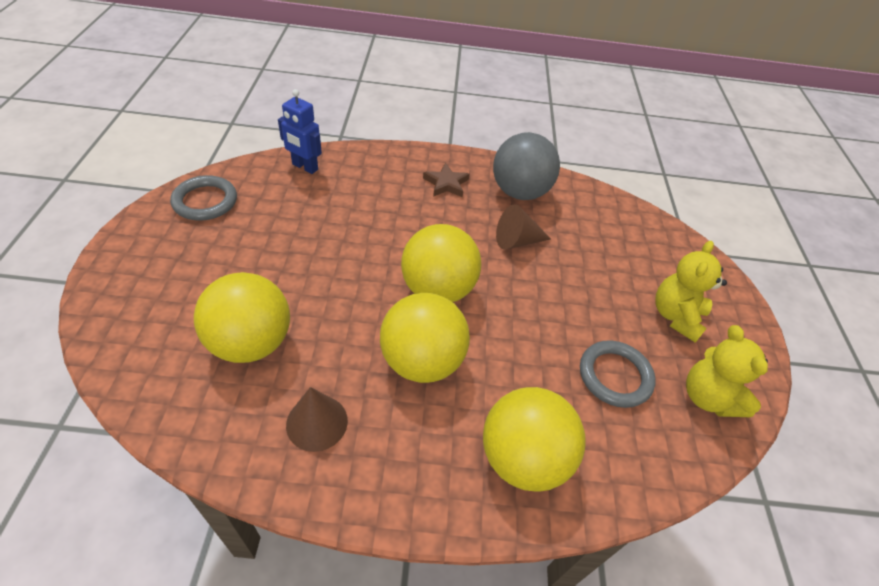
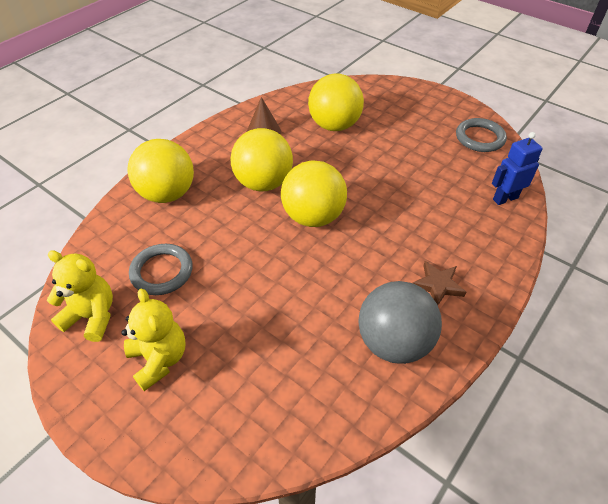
camera: 130 degrees right, 0 degrees up
brown cone [496,204,551,250] -> none

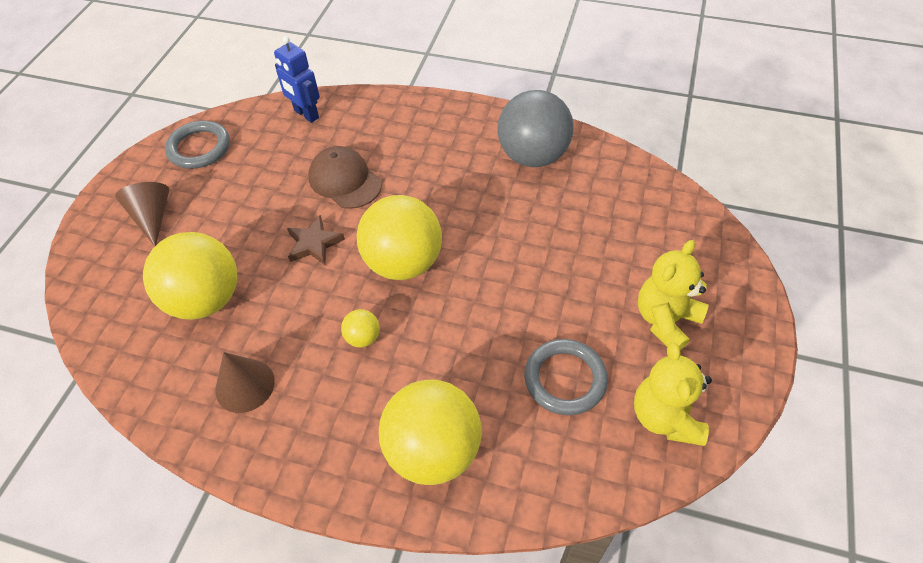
camera: 110 degrees left, 5 degrees up
yellow ball [230,128,293,191] -> yellow ball [341,309,380,347], size x0.43
brown star [413,261,466,305] -> brown star moved to [287,215,345,265]
none -> brown cone [115,182,169,246]
none -> brown cap [309,146,382,209]

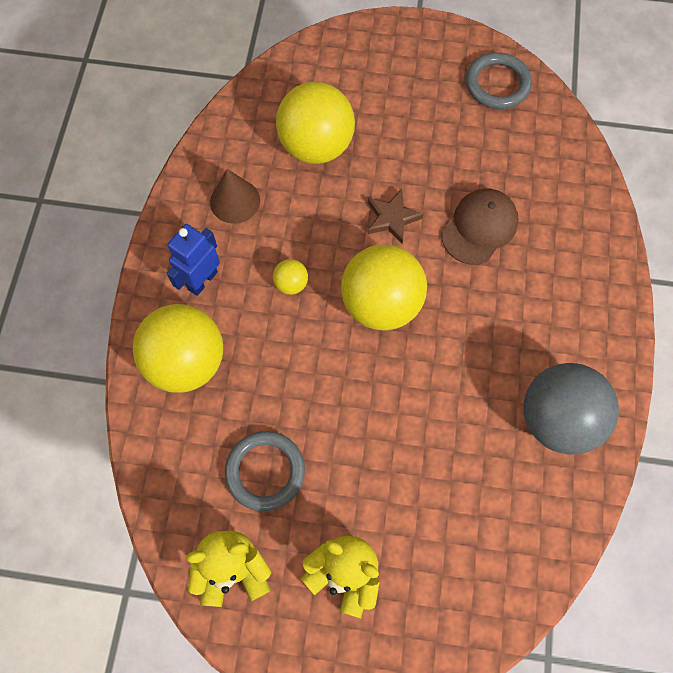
camera: 80 degrees right, 15 degrees up
brown cone [115,182,169,246] -> none
blue robot [274,36,320,123] -> blue robot moved to [167,224,220,296]

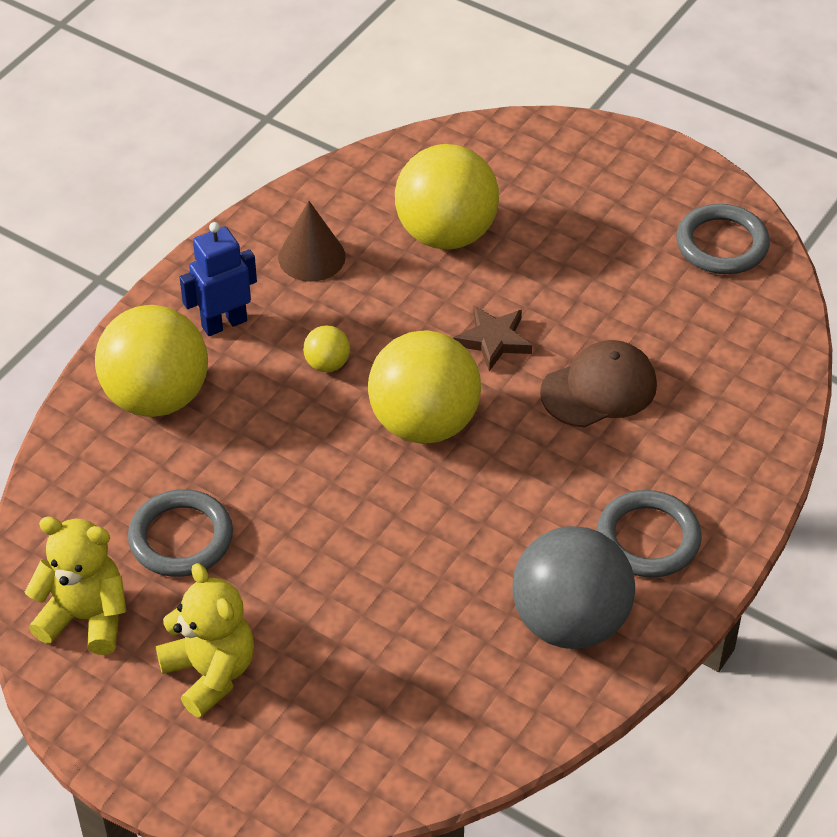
camera: 25 degrees right, 20 degrees down
none -> grey ring [597,490,702,578]

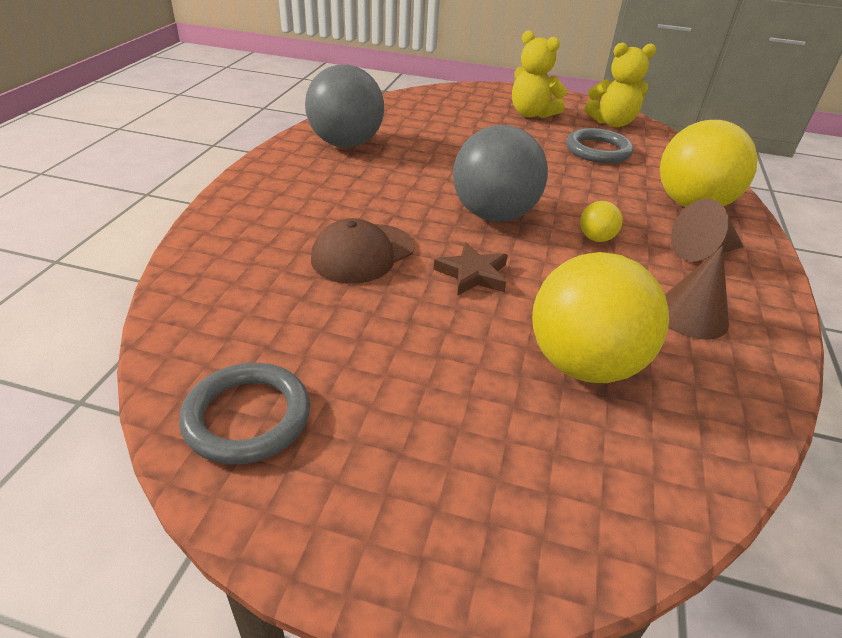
camera: 160 degrees right, 10 degrees down
blue robot [179,222,257,336] -> brown cone [671,199,744,262]
yellow ball [368,330,481,444] -> grey ball [453,125,548,222]
grey ring [597,490,702,578] -> none

